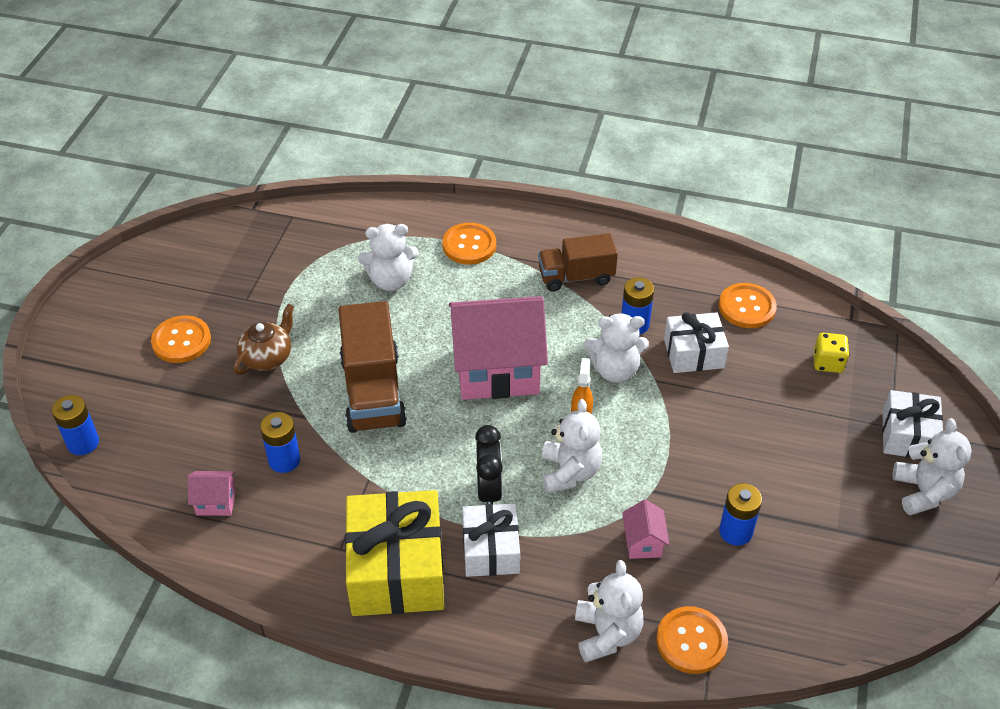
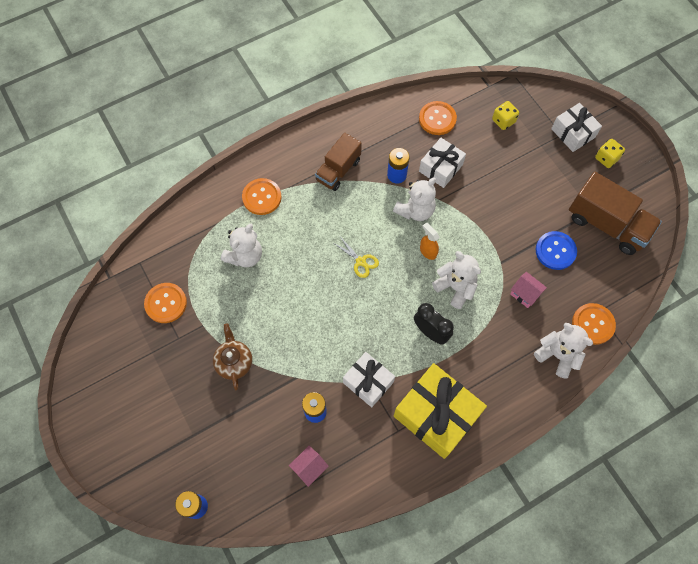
camera: 45 degrees left, 20 degrees up
orange button [151,315,211,363] -> orange button moved to [144,283,187,323]
brown truck [338,301,407,433] -> brown truck moved to [569,172,662,255]
pink house [449,296,548,400] -> yellow scissors [332,237,379,278]
white gift [462,503,520,577] -> white gift moved to [343,352,395,407]
blue battery [719,483,762,546] -> blue button [536,231,577,270]
white teddy bear [893,418,972,515] -> yellow dice [595,139,625,168]

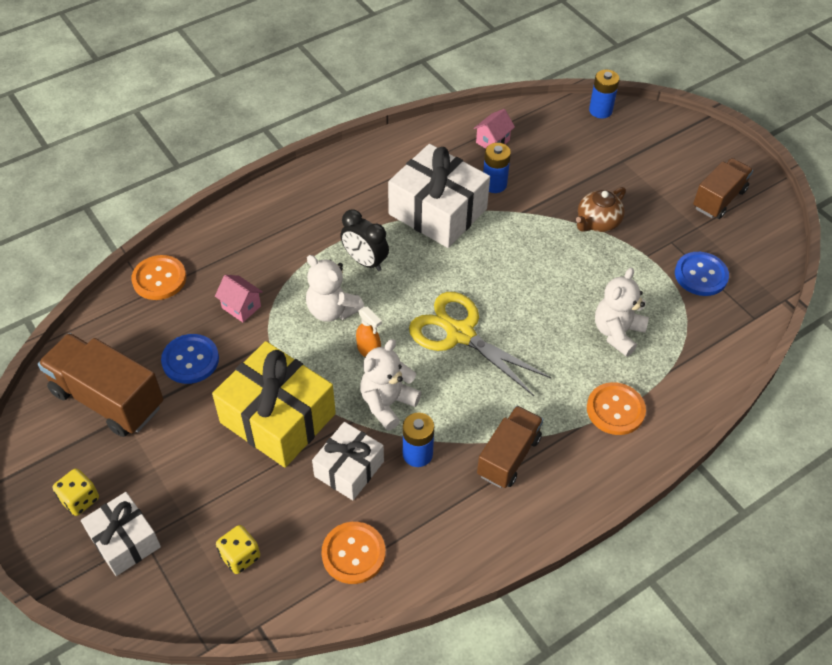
camera: 175 degrees right, 15 degrees down
orange button [144,283,187,323] -> blue button [675,252,729,296]
brown teapot [213,323,252,390] -> brown teapot turned 60 degrees clockwise [576,187,626,232]
yellow scissors [332,237,379,278] -> yellow scissors [409,292,552,396], size x2.10
white gift [343,352,395,407] -> white gift [388,144,490,248], size x1.67
yellow gift [394,363,487,459] -> yellow gift moved to [212,341,336,468]
white teddy bear [534,323,593,379] -> none
none -> brown truck [693,158,753,219]

